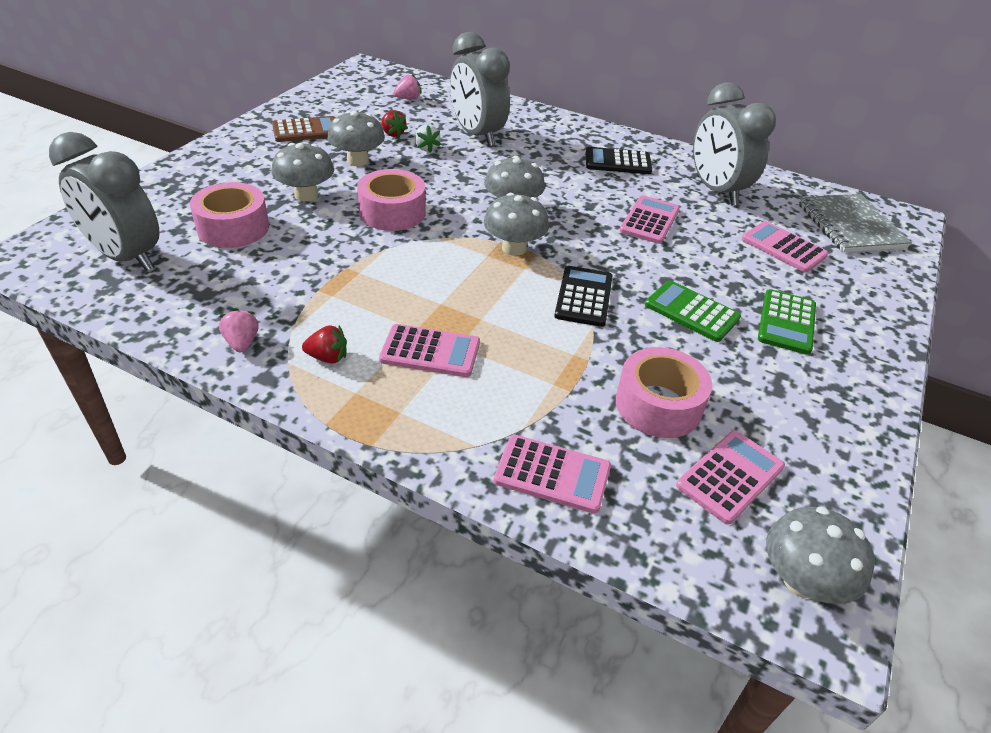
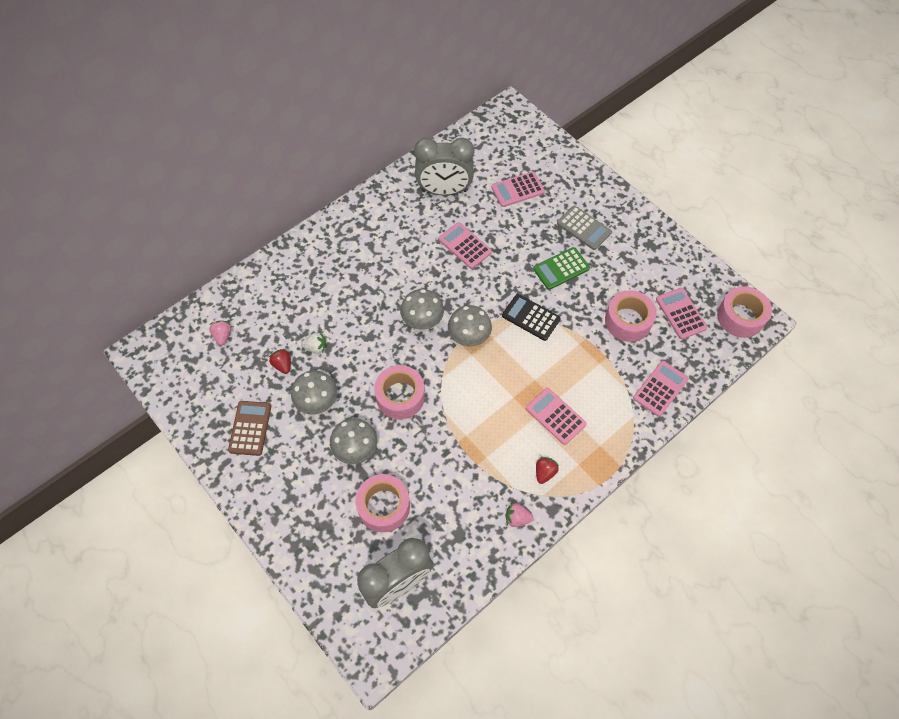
camera: 65 degrees left, 20 degrees up
pink calculator [379,324,480,377] -> pink calculator turned 75 degrees counterclockwise [526,388,587,445]
red strawberry [381,110,408,137] -> red strawberry turned 105 degrees counterclockwise [268,349,291,374]
grey clock [450,32,510,147] -> none
black calculator [586,147,652,174] -> none
green calculator [758,289,816,355] -> grey calculator [557,206,612,250]
grey mushroom [766,507,875,604] -> pink tape [717,286,772,338]
grey notebook [798,194,912,252] -> none

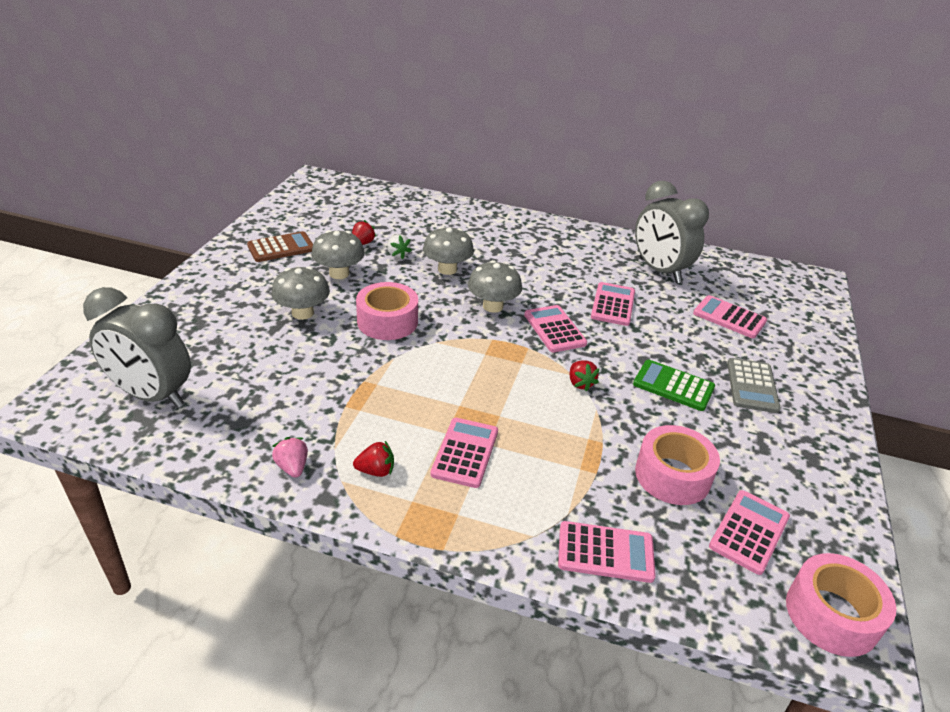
camera: 55 degrees right, 25 degrees down
pink strawberry [209,321,231,345] -> none
pink tape [356,474,410,532] -> none
grey mushroom [448,305,492,346] -> grey mushroom moved to [423,226,474,275]
black calculator [502,294,561,341] -> red strawberry [570,361,600,391]
none -> pink calculator [524,305,587,353]

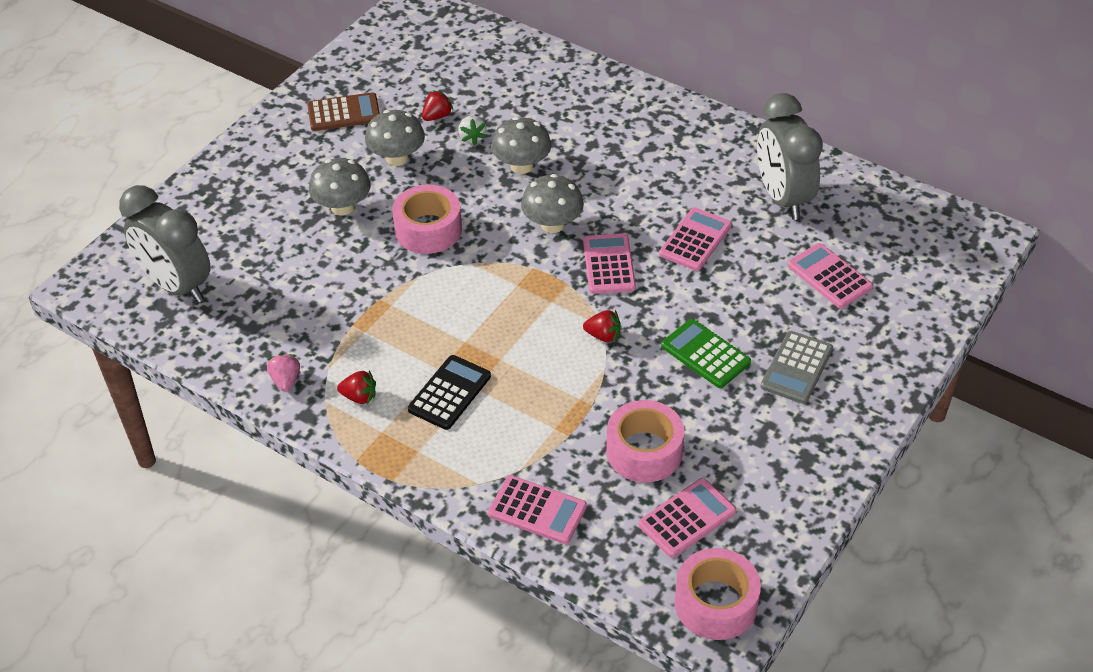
camera: 20 degrees right, 10 degrees up
pink calculator [431,418,498,488] -> black calculator [408,355,491,430]
red strawberry [570,361,600,391] -> red strawberry turned 75 degrees counterclockwise [583,310,620,342]

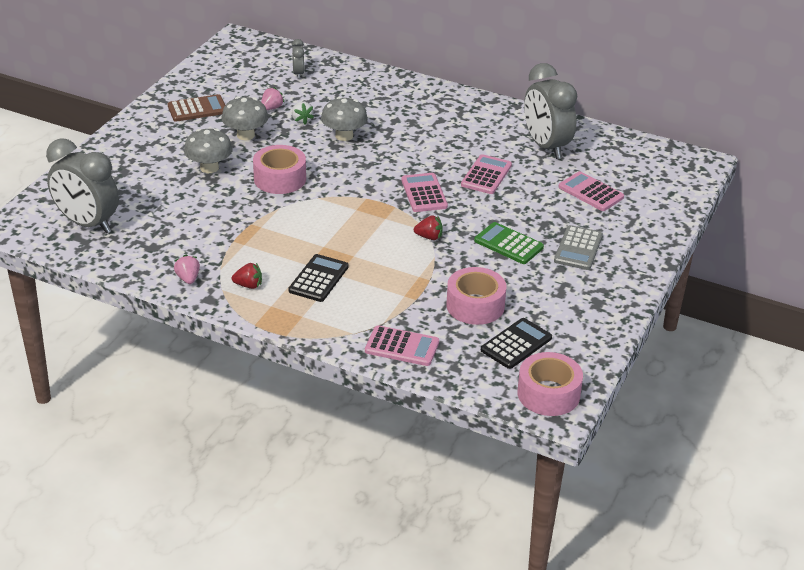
camera: 10 degrees left, 10 degrees down
red strawberry [422,90,454,121] -> pink strawberry [261,87,285,110]
grey mushroom [521,174,584,233] -> none
pink calculator [639,478,736,558] -> black calculator [481,318,552,369]
none -> grey clock [292,39,305,79]

